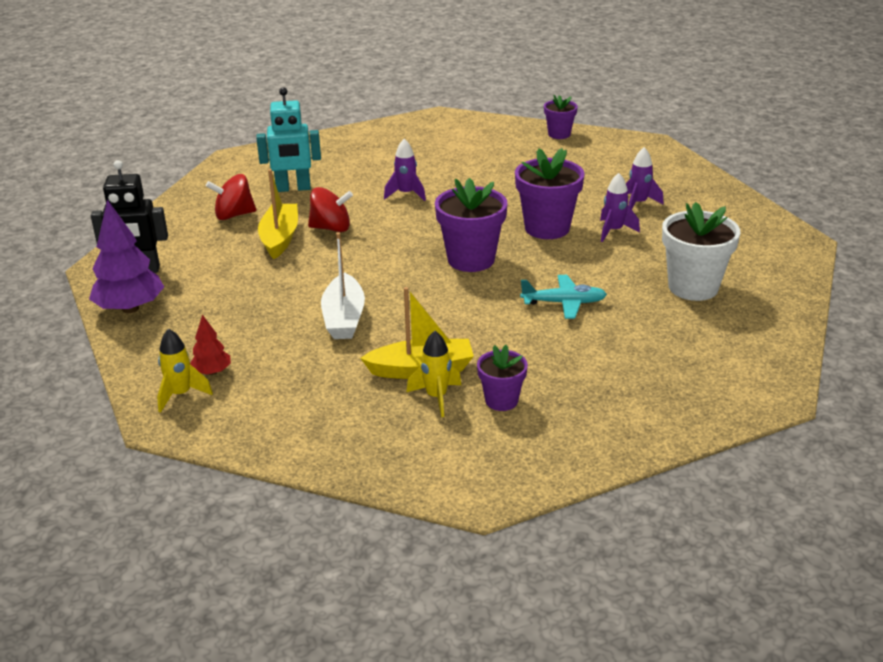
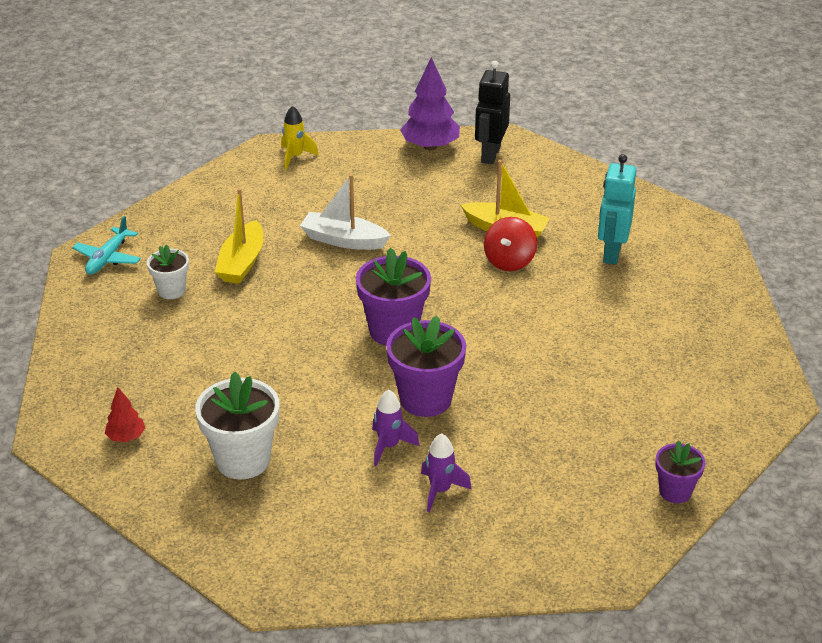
camera: 110 degrees right, 5 degrees up
red tree [190,314,231,375] -> red tree moved to [105,388,145,442]
red spinning top [206,174,256,220] -> none
purple rocket [384,139,426,201] -> none
yellow rocket [406,331,461,417] -> none
purple flower pot [477,345,528,411] -> white flower pot [147,244,189,299]
turquoise plane [520,275,607,319] -> turquoise plane moved to [72,216,141,275]

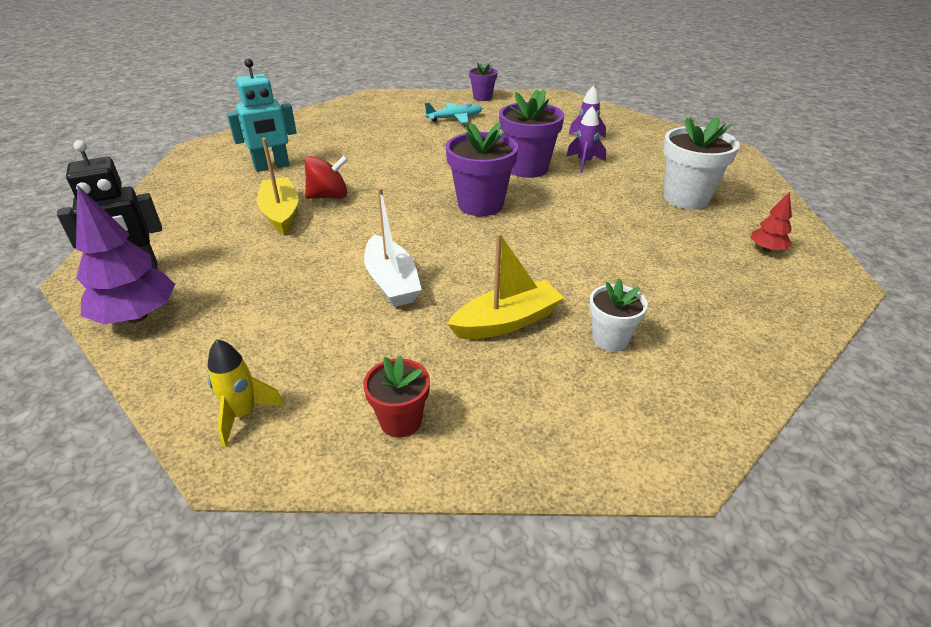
camera: 130 degrees left, 0 degrees up
turquoise plane [72,216,141,275] -> turquoise plane moved to [425,102,482,124]
none -> red flower pot [363,356,430,438]

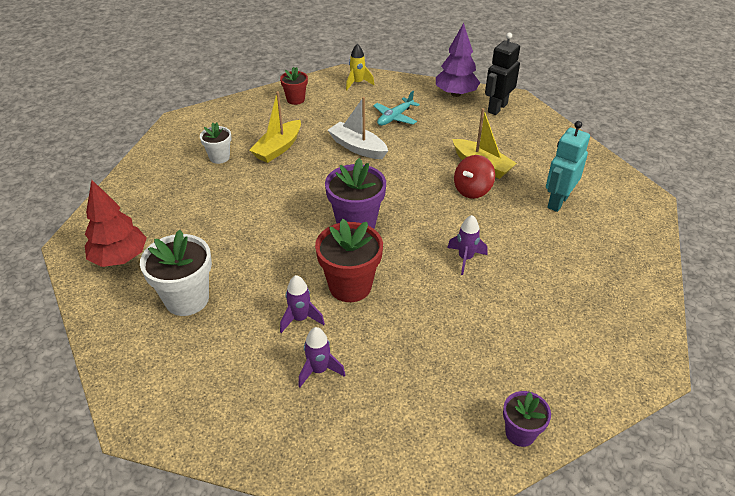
camera: 150 degrees right, 5 degrees up
turquoise plane [425,102,482,124] -> turquoise plane moved to [373,91,420,126]
purple flower pot [499,89,564,178] -> red flower pot [315,219,383,302]
red tree [750,191,792,252] -> red tree [85,179,147,267], size x1.93
none -> purple rocket [447,215,487,275]

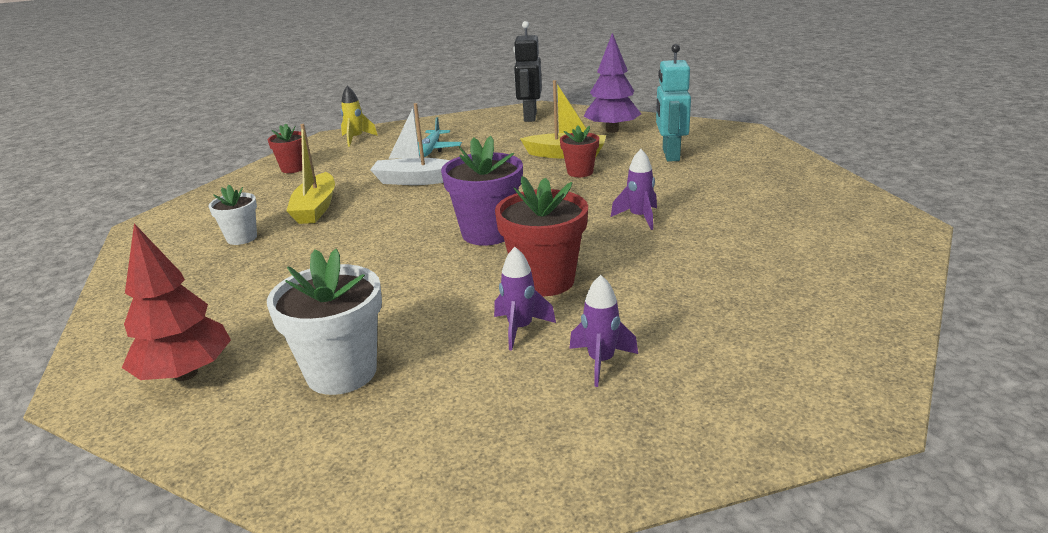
camera: 30 degrees left, 15 degrees down
purple tree [436,23,480,97] -> purple tree moved to [584,33,641,133]
red spinning top [454,155,495,199] -> red flower pot [560,125,599,177]
purple flower pot [503,391,551,447] -> none

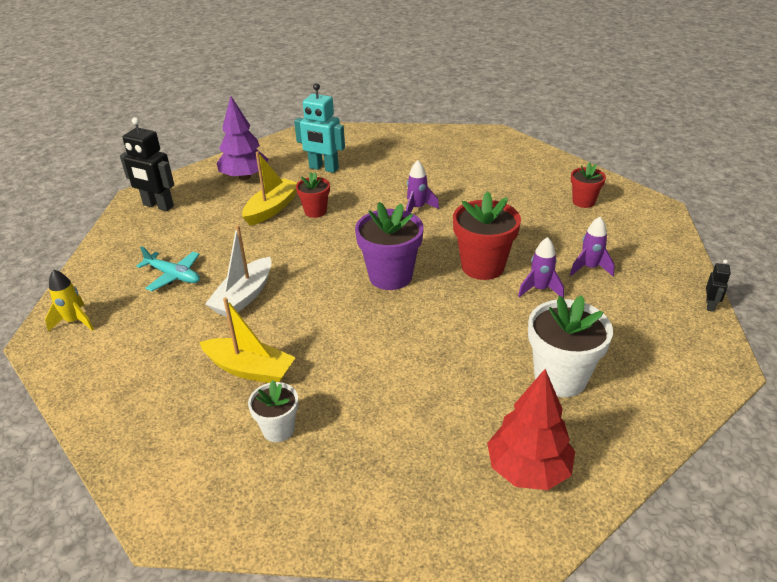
camera: 70 degrees left, 10 degrees up
red flower pot [268,123,302,173] -> red flower pot moved to [571,162,606,208]
none -> black robot [706,260,731,312]

